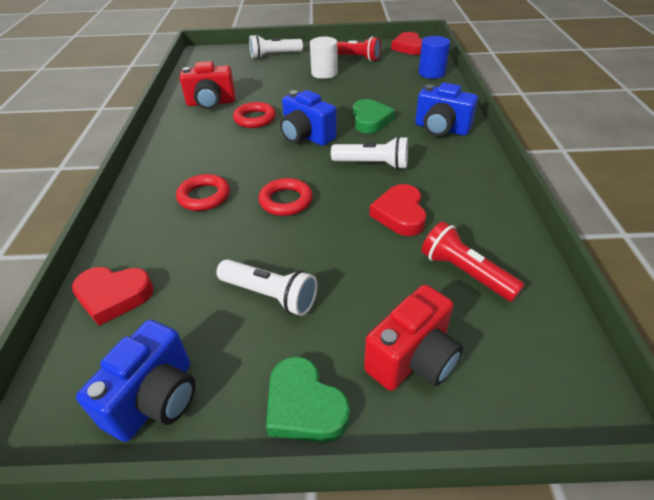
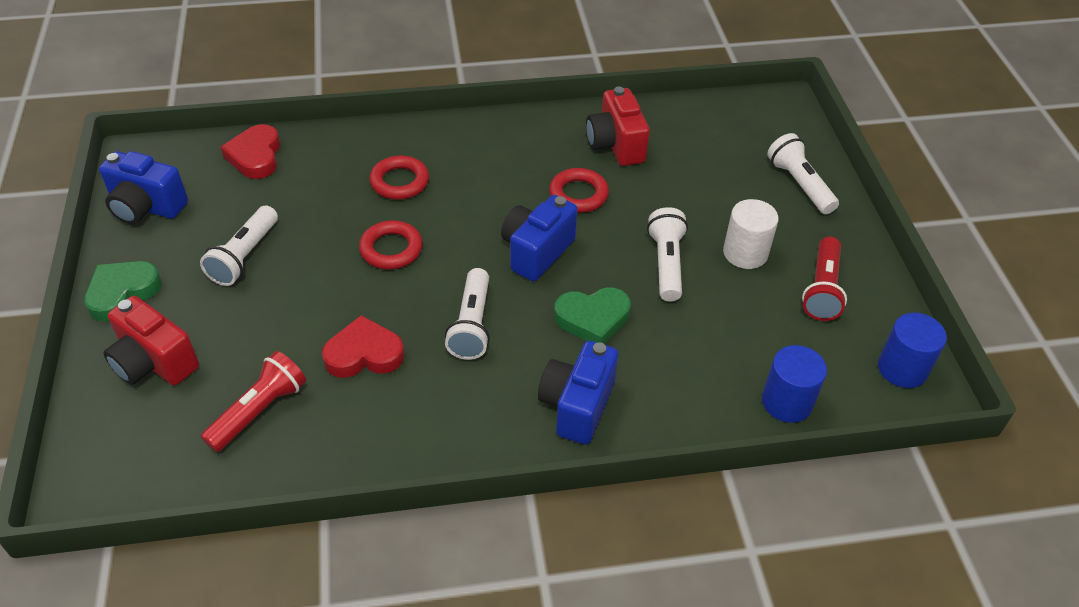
camera: 80 degrees right, 5 degrees up
red heart [391,32,423,55] -> blue cylinder [878,313,947,388]
none -> white flashlight [647,207,688,302]

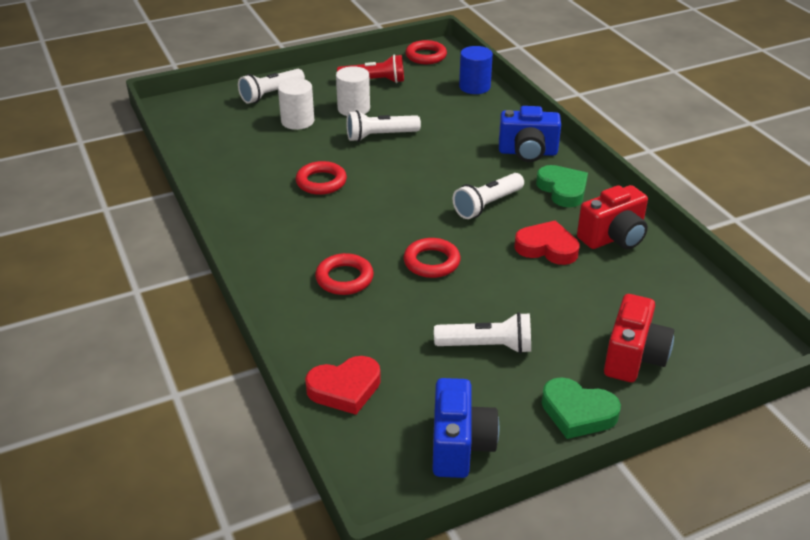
camera: 105 degrees left, 10 degrees down
red flashlight [201,351,306,452] -> none
red heart [322,315,405,378] -> red heart turned 135 degrees clockwise [514,220,579,265]
white flashlight [445,268,490,360] -> white flashlight turned 150 degrees clockwise [453,173,524,219]
blue camera [501,195,577,281] -> none
green heart [554,287,631,344] -> green heart moved to [536,165,588,207]
red camera [586,87,650,166] -> red camera moved to [577,185,648,249]
blue cylinder [878,313,947,388] -> red ring [405,40,447,64]
none -> white cylinder [278,78,314,130]

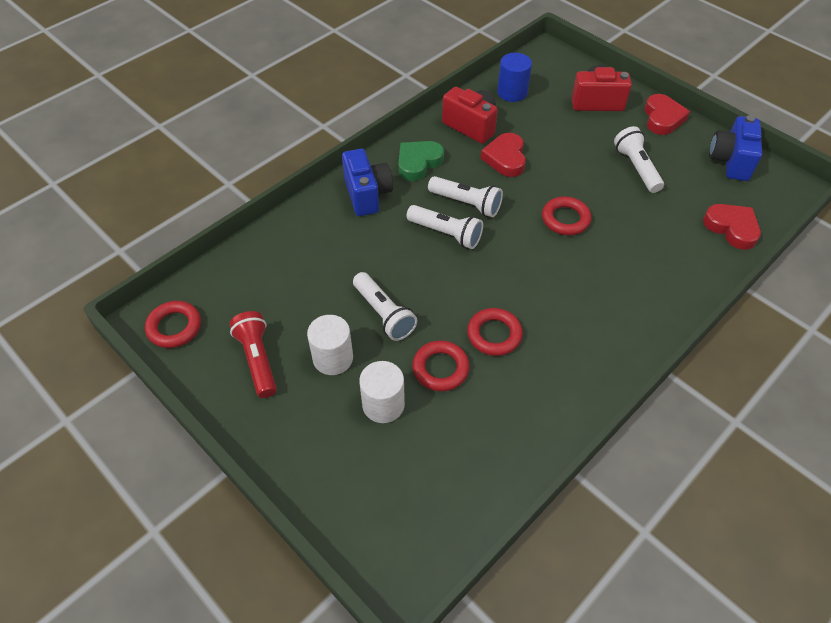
camera: 110 degrees left, 15 degrees up
white flashlight [238,69,305,104] -> white flashlight moved to [406,205,483,249]
red ring [315,253,374,295] -> red ring moved to [412,340,470,391]
blue camera [432,378,499,478] -> blue camera turned 60 degrees counterclockwise [709,115,762,181]
blue cylinder [459,46,493,94] -> blue cylinder moved to [497,53,532,102]
green heart [541,377,621,439] -> red heart [644,94,690,135]

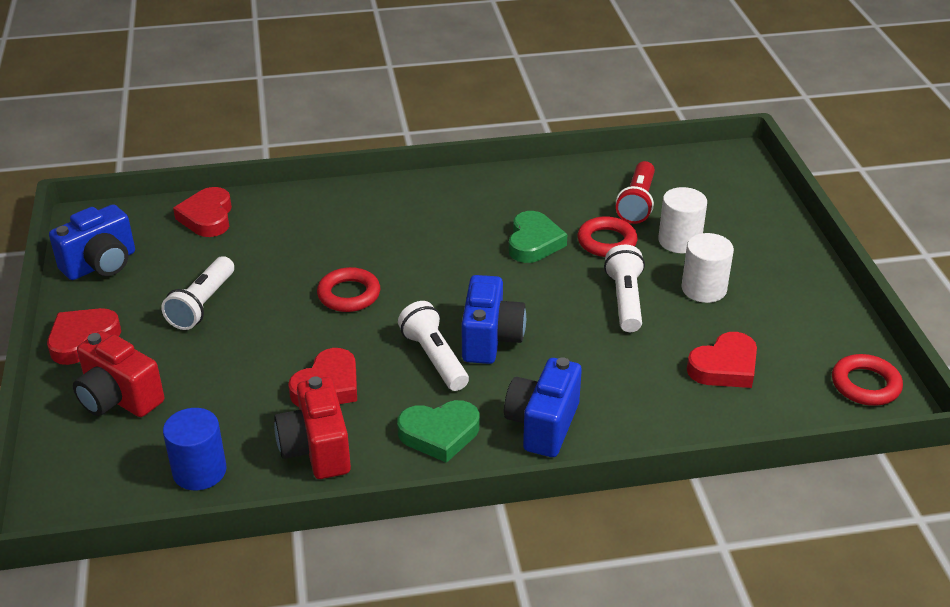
camera: 145 degrees left, 15 degrees down
red flashlight [229,311,277,398] -> red flashlight moved to [616,161,655,224]
white flashlight [406,205,483,249] -> blue camera [462,275,526,364]
red ring [467,308,523,356] -> green heart [509,211,568,263]
none -> red heart [687,332,757,388]

